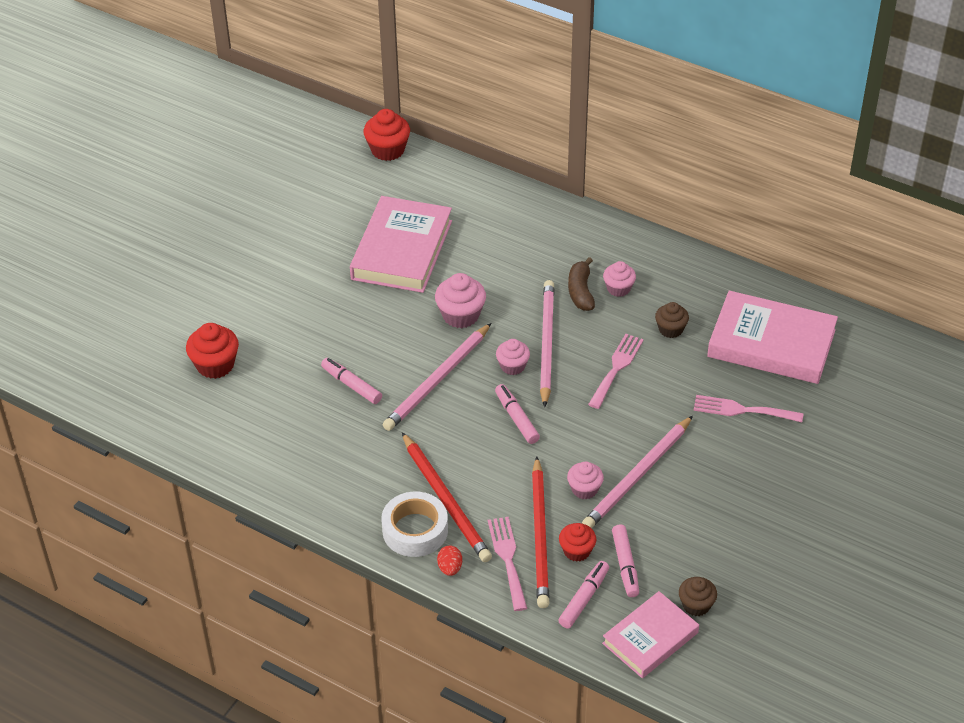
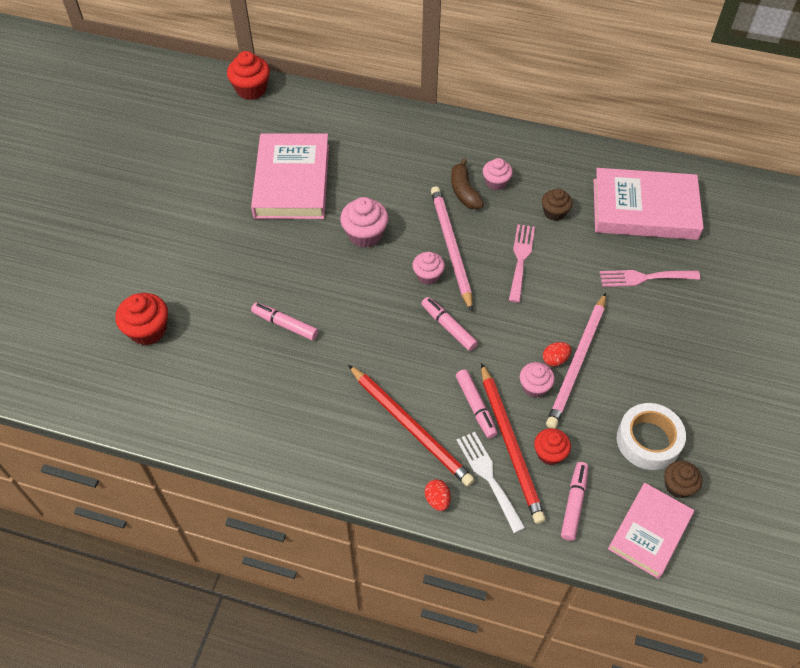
camera: 15 degrees left, 10 degrees up
white tape [381,492,448,557] -> white tape moved to [617,403,686,470]
pink pencil [383,323,491,431] -> none
pink fork [488,517,527,611] -> white fork [457,432,525,533]
pink marker [612,524,639,597] -> pink marker moved to [456,369,498,439]
none -> red egg [543,342,571,366]

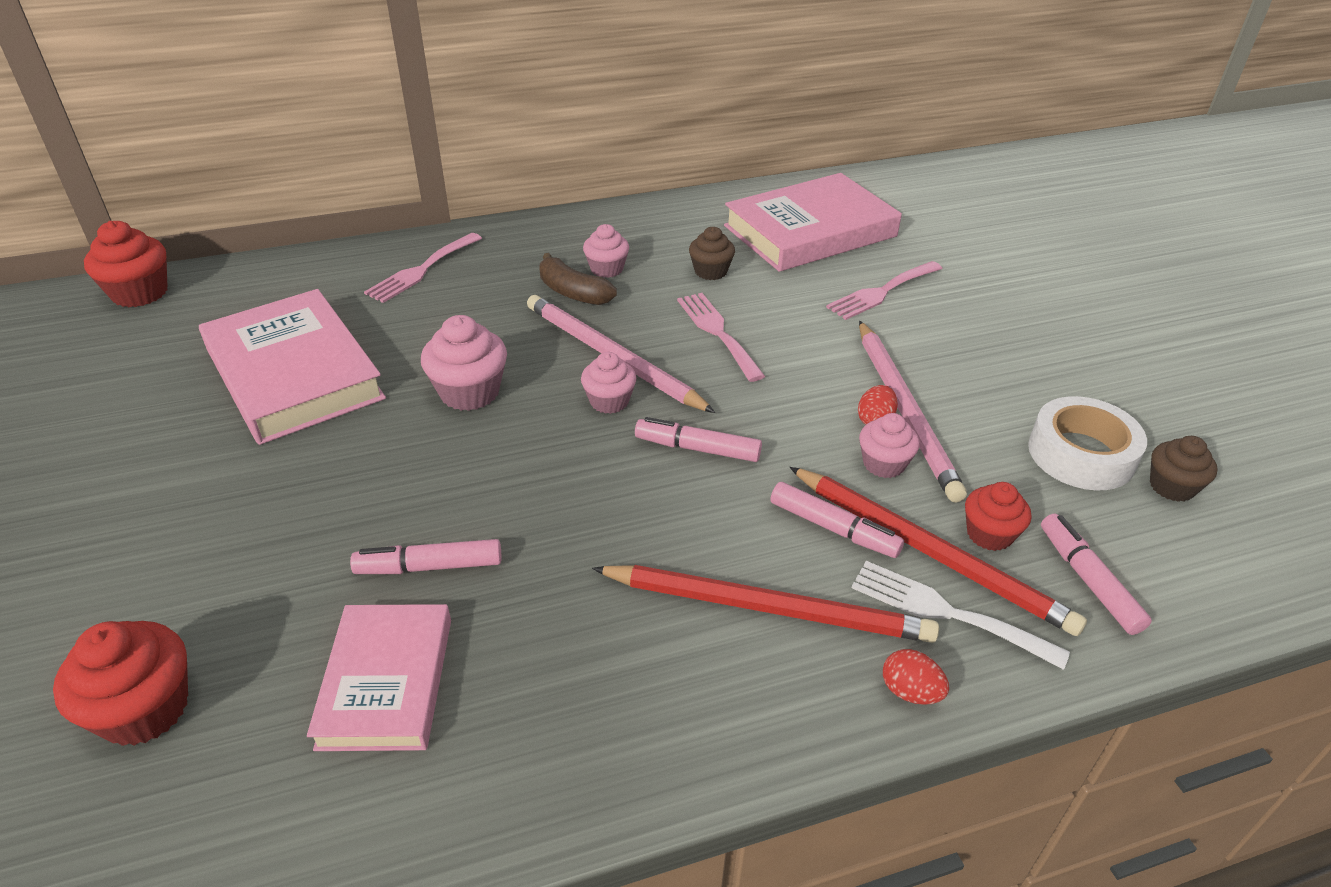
camera: 35 degrees left, 15 degrees down
pink book [608,482,694,579] -> pink book moved to [307,604,451,751]
none -> pink fork [364,233,482,303]

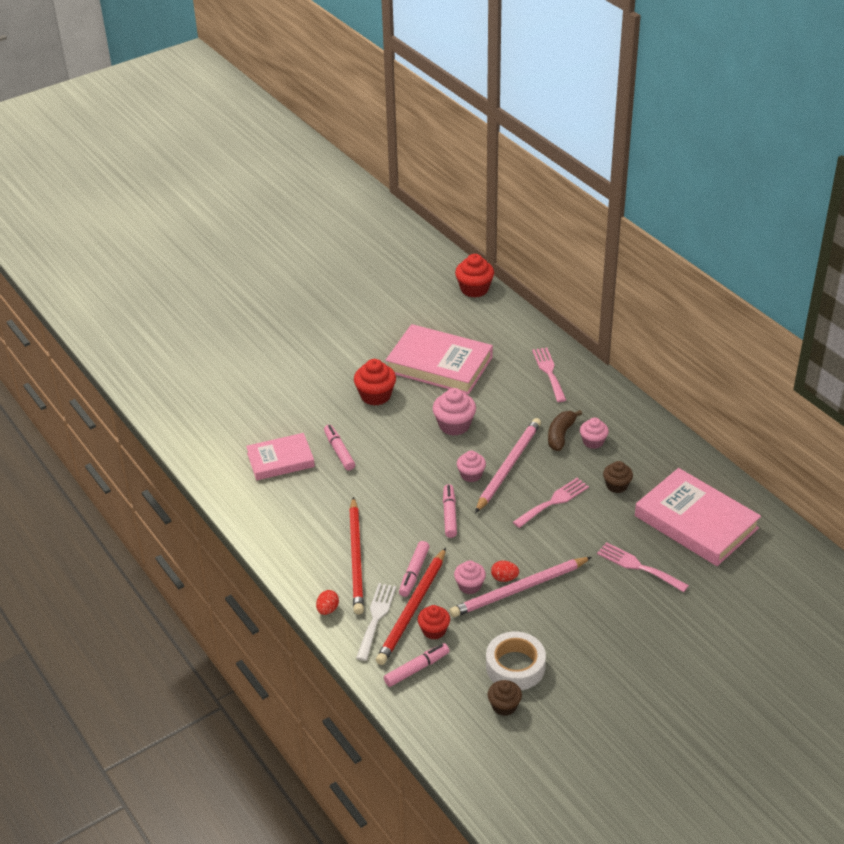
camera: 75 degrees right, 0 degrees up
red cupcake [53,621,188,746] -> red cupcake moved to [354,359,396,406]
pink book [199,289,386,445] -> pink book turned 75 degrees clockwise [385,324,493,395]
pink fork [364,233,482,303] -> pink fork turned 60 degrees clockwise [532,347,566,402]

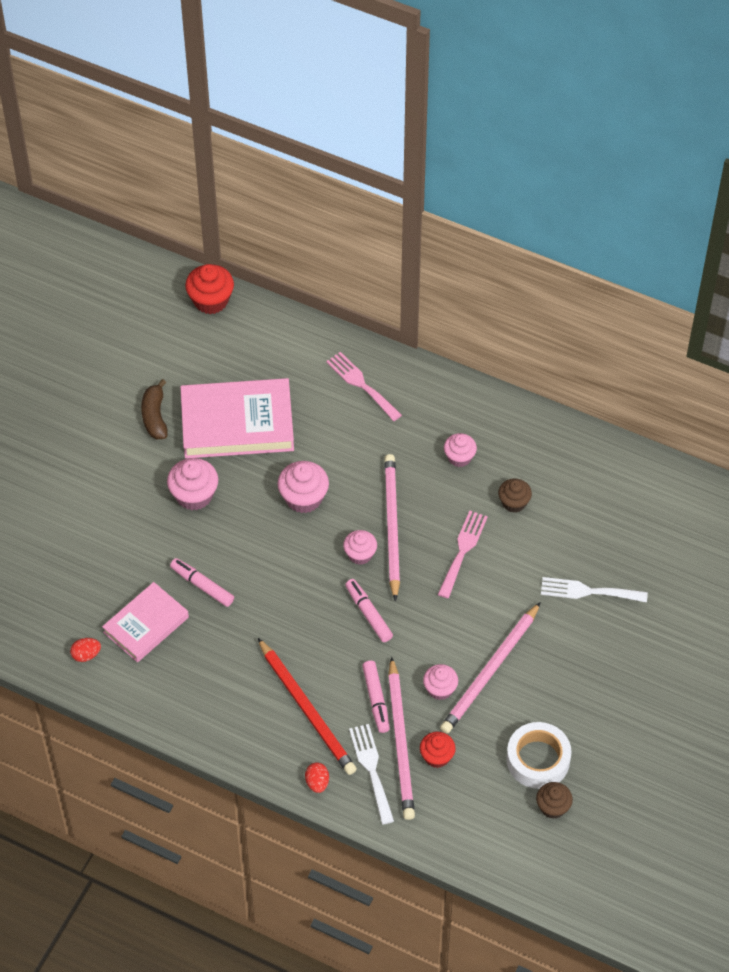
camera: 30 degrees left, 15 degrees up
red cupcake [354,359,396,406] -> pink cupcake [167,458,218,510]
red pencil [376,548,446,665] -> pink pencil [388,657,415,820]
pink marker [384,643,449,687] -> none
red egg [491,561,519,582] -> red egg moved to [70,638,101,662]
brown banana [548,410,582,451] -> brown banana moved to [141,379,168,439]
pink fork [597,542,689,592] -> white fork [541,577,648,602]
pink book [635,468,761,566] -> none

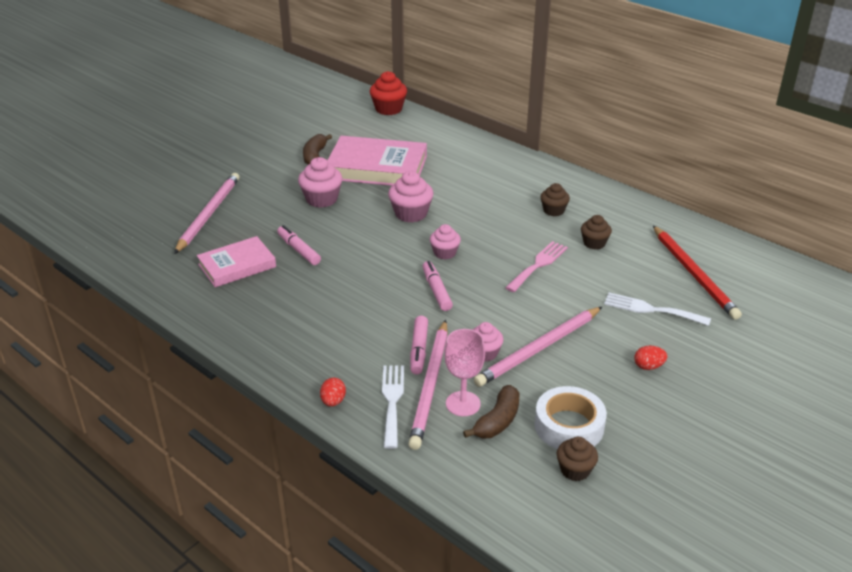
camera: 15 degrees right, 20 degrees down
red egg [70,638,101,662] -> red egg moved to [634,346,667,370]
red pencil [258,638,357,775] -> red pencil moved to [653,226,742,320]
pink fork [326,352,402,421] -> none
pink pencil [384,454,400,601] -> pink pencil moved to [174,173,240,254]
red cupcake [420,732,456,768] -> pink goblet [444,329,485,416]
pink cupcake [444,433,477,467] -> brown cupcake [540,183,570,216]
none -> brown banana [463,385,519,438]

